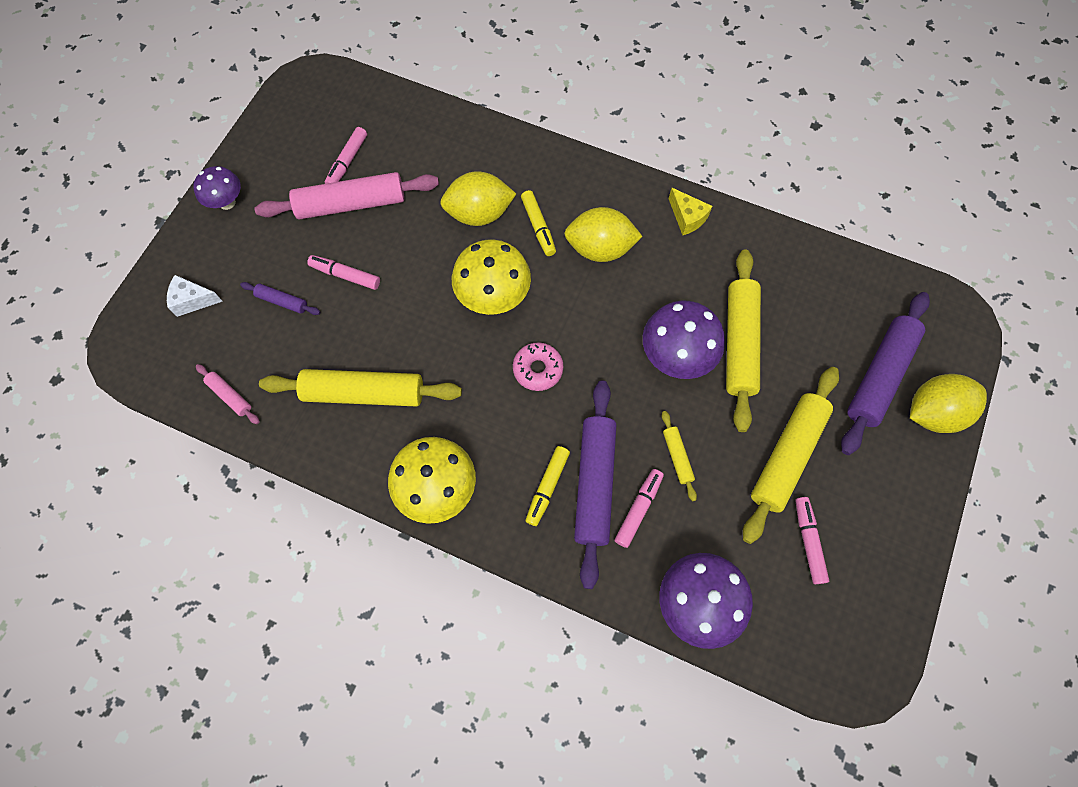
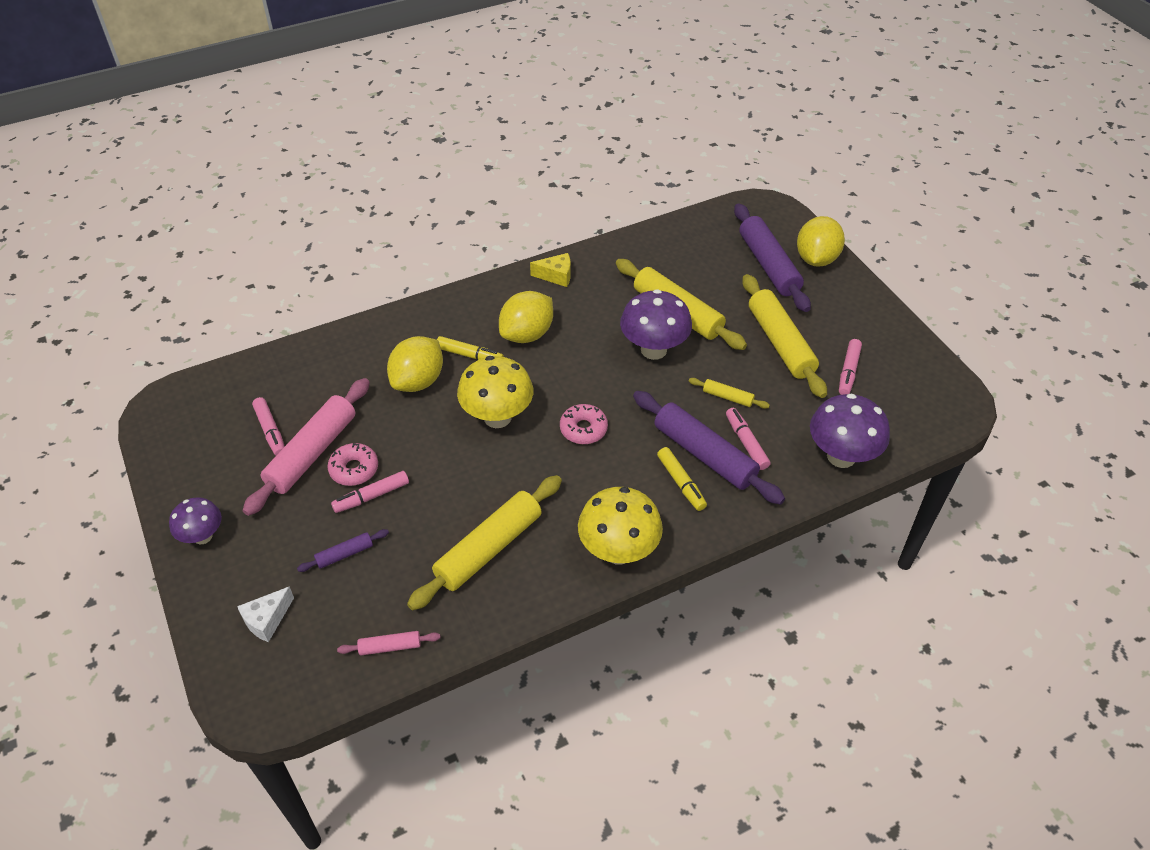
camera: 50 degrees left, 20 degrees down
pink marker [795,497,829,584] -> pink marker turned 105 degrees counterclockwise [839,339,862,395]
none -> pink donut [327,443,378,486]

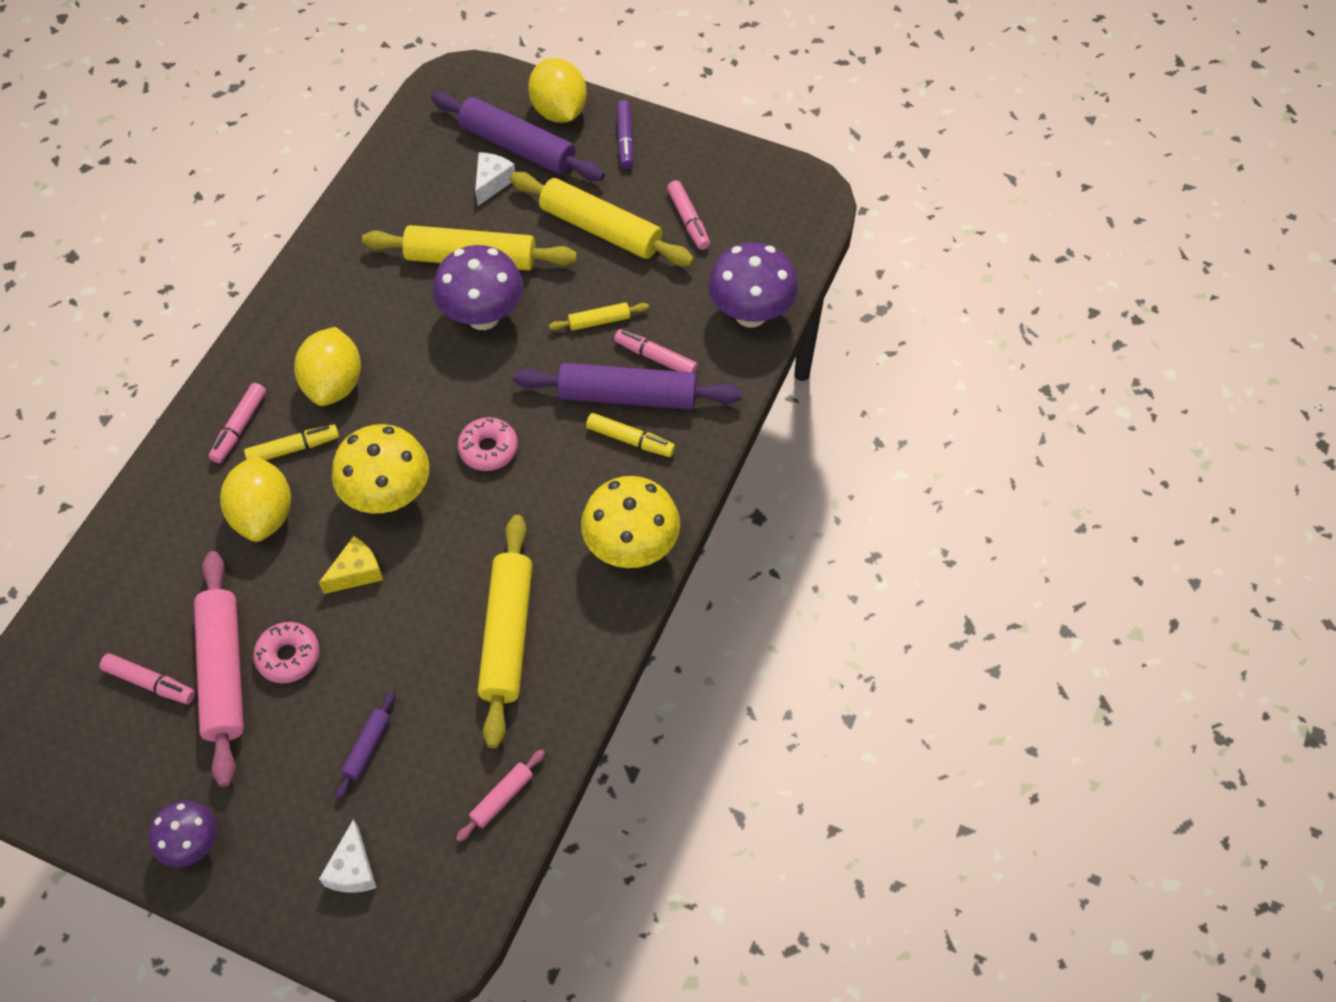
camera: 40 degrees left, 10 degrees up
pink marker [331,471,409,513] -> pink marker moved to [209,383,266,463]
yellow cheese [530,253,571,287] -> yellow cheese moved to [319,536,383,594]
none -> white cheese [475,152,515,206]
none -> purple marker [616,100,634,169]

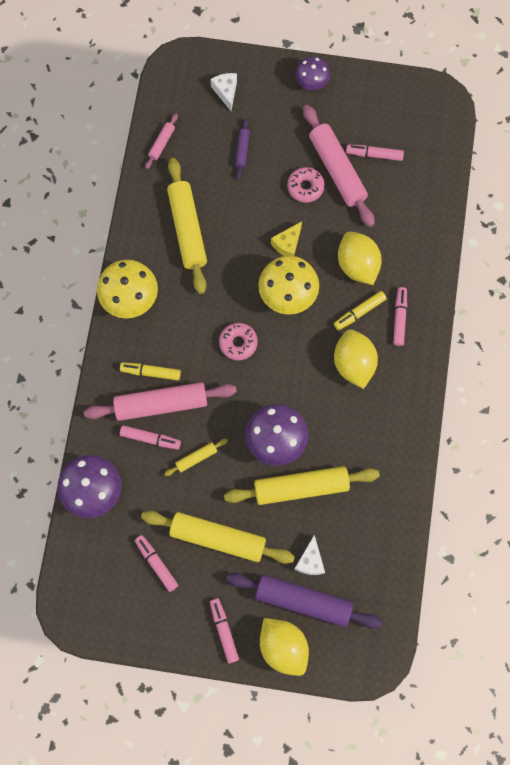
camera: 165 degrees right, 15 degrees up
purple rolling pin [513,363,742,410] -> pink rolling pin [84,382,237,421]
purple marker [616,100,634,169] -> pink marker [210,598,239,664]

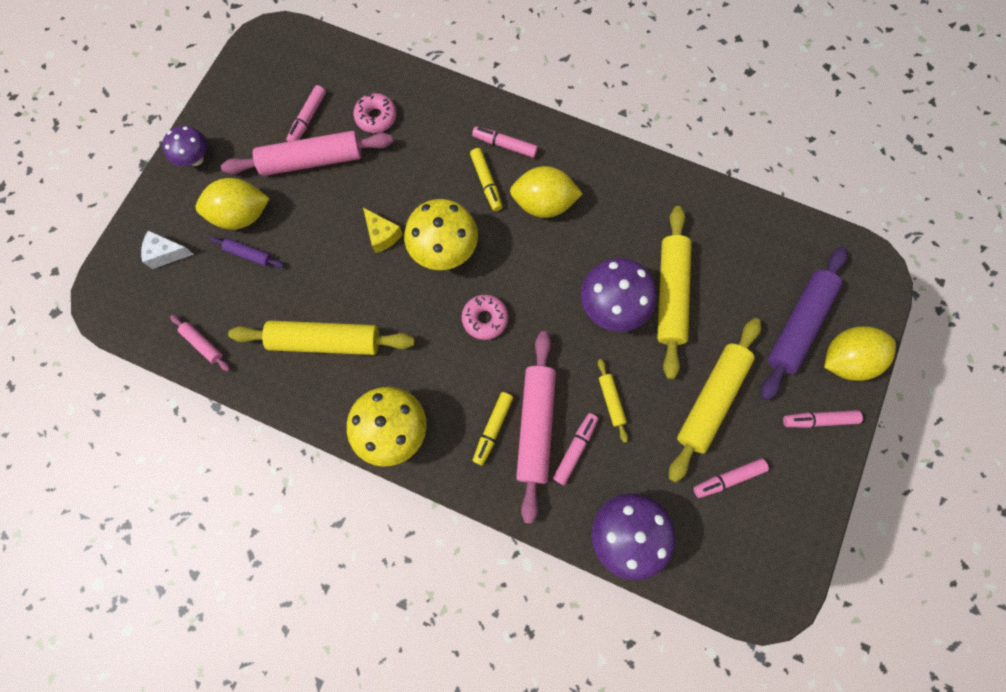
camera: 75 degrees left, 0 degrees up
pink donut [287,167,325,203] -> pink donut moved to [353,93,397,133]
white cheese [294,535,325,575] -> none
yellow lemon [338,232,382,285] -> yellow lemon moved to [196,178,270,230]

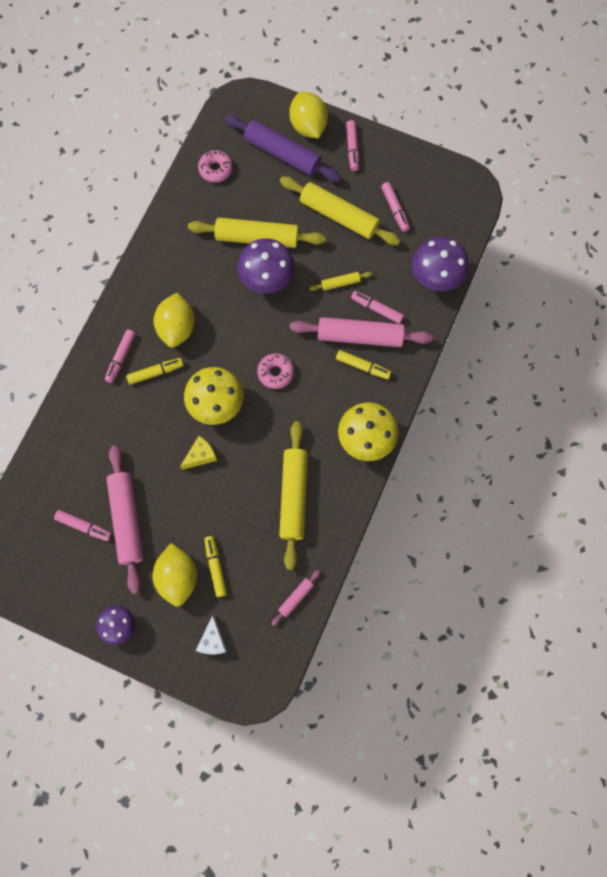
camera: 90 degrees left, 0 degrees up
purple rolling pin [210,237,284,268] -> yellow marker [204,536,227,597]
pink donut [353,93,397,133] -> pink donut moved to [198,150,233,183]

